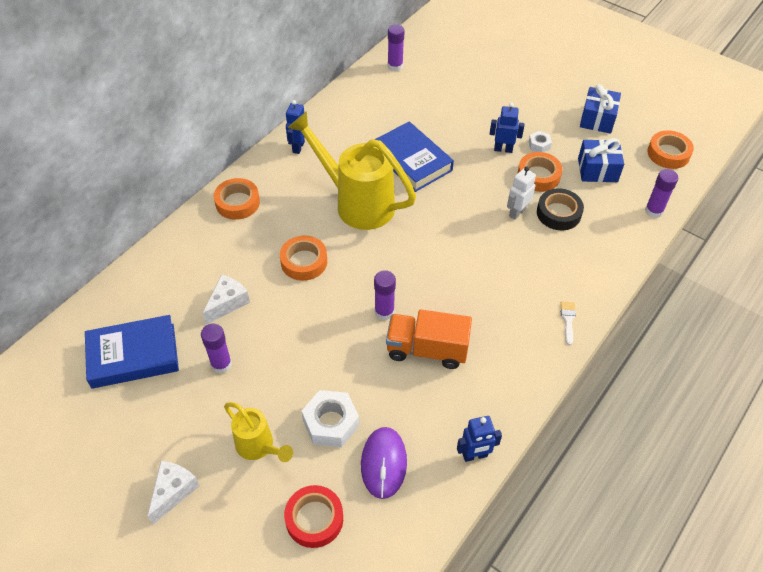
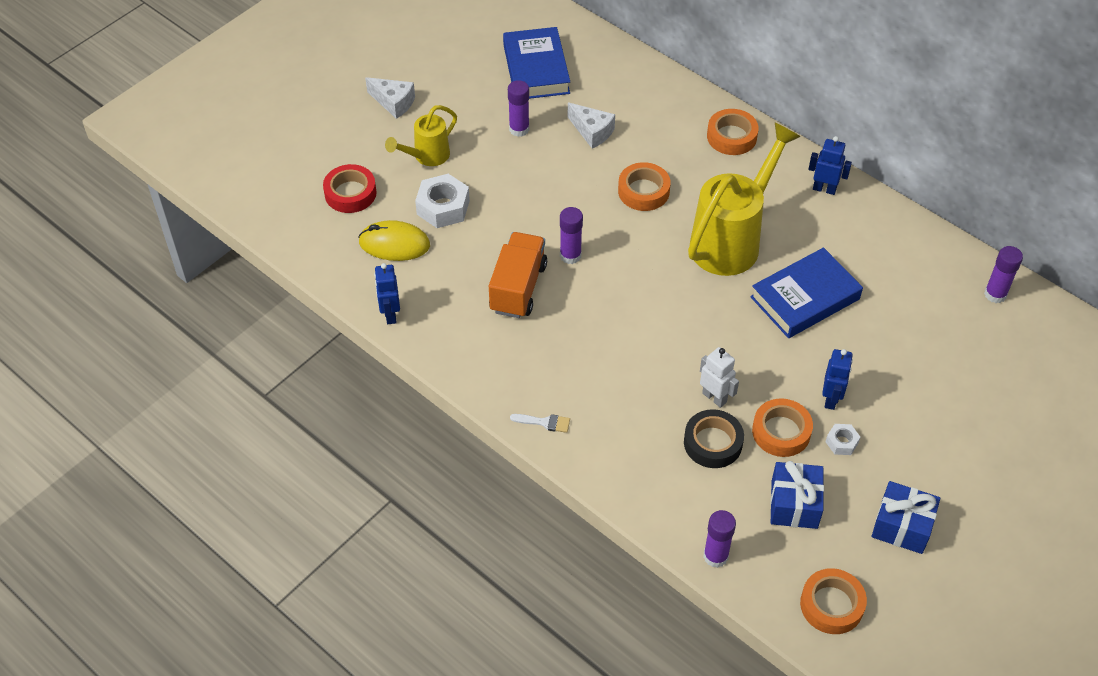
camera: 95 degrees right, 0 degrees up
purple mouse [361,427,407,499] -> yellow mouse [358,220,430,261]

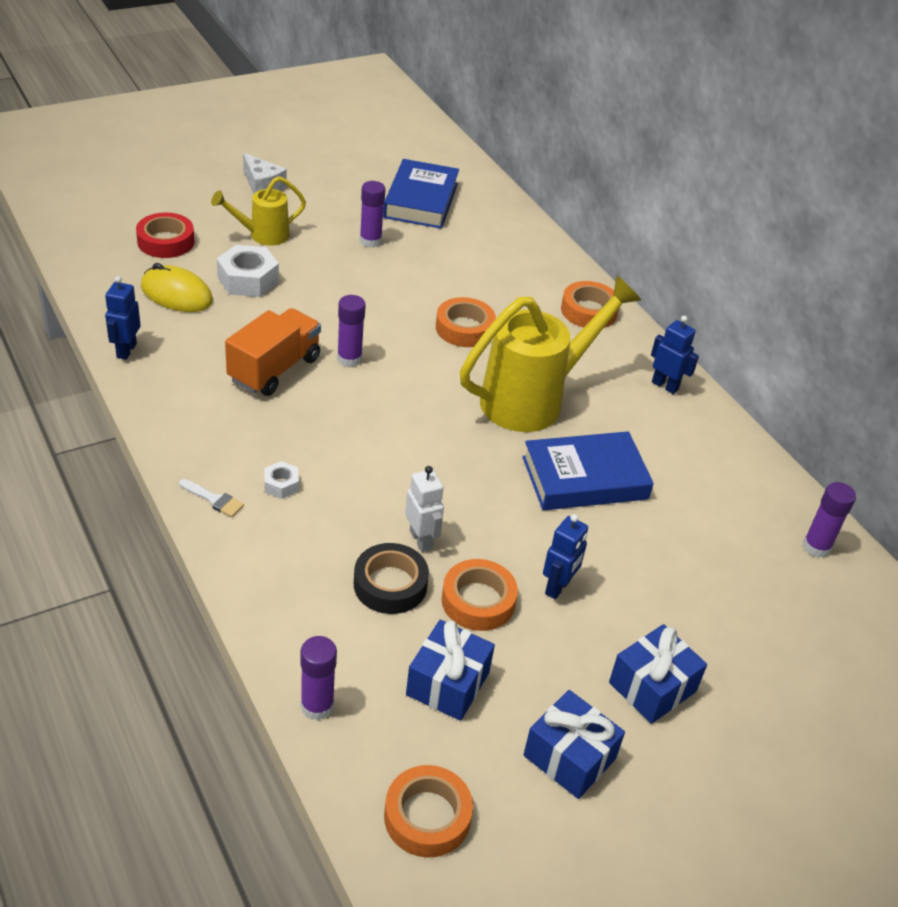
camera: 15 degrees right, 10 degrees down
white cheese [568,103,615,149] -> none
white nut [826,424,860,455] -> white nut moved to [264,461,299,499]
none -> blue gift [609,624,707,724]

